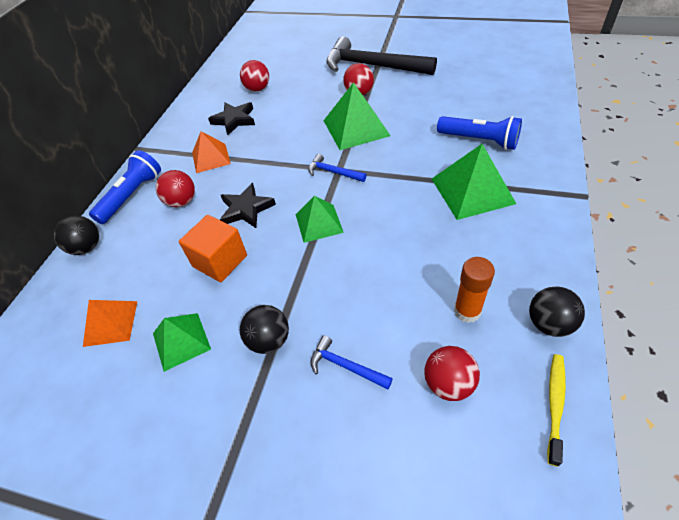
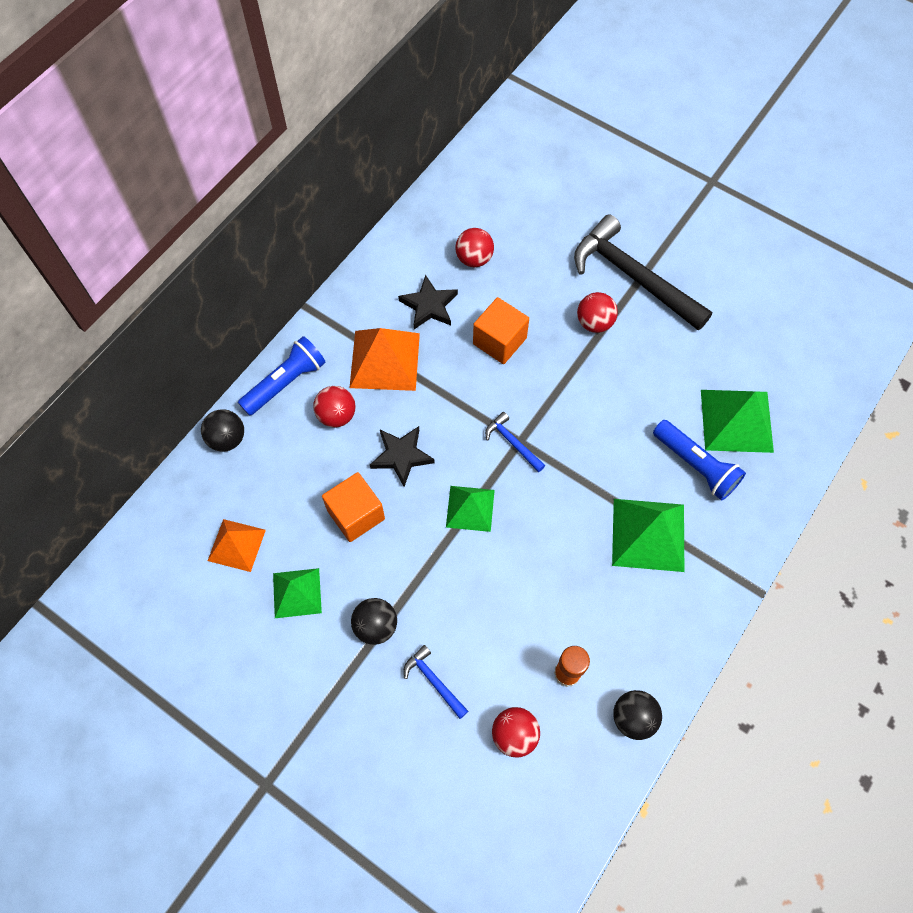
camera: 15 degrees right, 15 degrees up
orange pyramid [192,131,231,173] -> orange pyramid [349,328,420,391], size x1.57
green pyramid [323,82,391,150] -> green pyramid moved to [701,390,774,453]
yellow toothbrush [547,354,566,467] -> none
none -> orange cube [473,297,529,364]

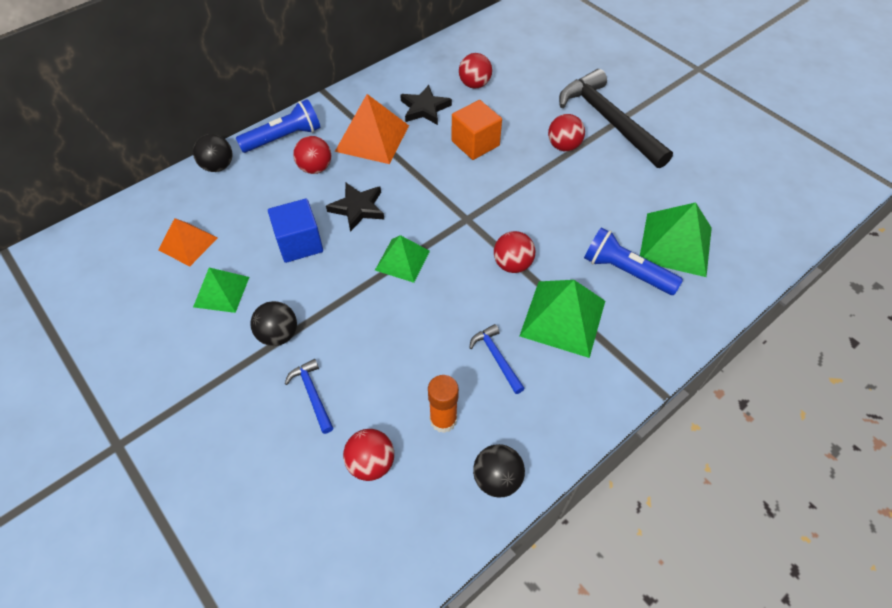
camera: 15 degrees right, 10 degrees down
orange cube [322,472,385,542] -> blue cube [268,199,323,263]
blue hammer [485,412,545,472] -> blue hammer moved to [469,324,525,394]
blue flashlight [653,420,746,501] -> blue flashlight turned 150 degrees clockwise [584,227,683,295]
none -> red ball [494,231,535,273]

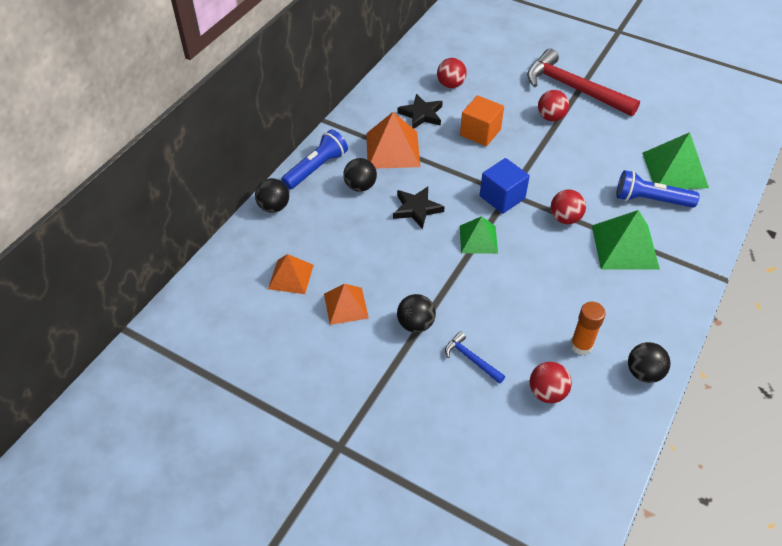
camera: 20 degrees left, 5 degrees down
green pyramid [193,268,249,313] -> orange pyramid [324,284,369,325]
blue cube [268,199,323,263] -> blue cube moved to [480,158,530,214]
red ball [293,136,331,174] -> black ball [343,158,377,192]
blue hammer [469,324,525,394] -> none
black hammer [559,69,673,168] -> red hammer [527,49,640,116]

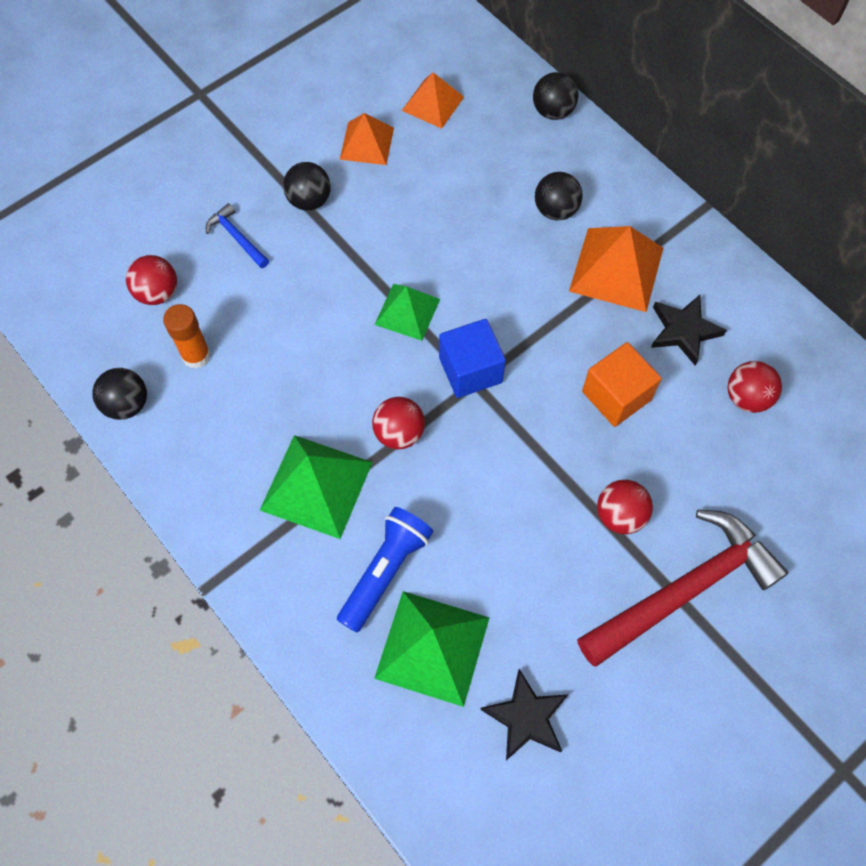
camera: 110 degrees right, 15 degrees up
blue flashlight [281,130,348,189] -> none
black star [393,187,445,229] -> black star moved to [480,669,569,760]
blue hammer [445,331,505,384] -> blue hammer turned 105 degrees counterclockwise [206,203,269,268]

